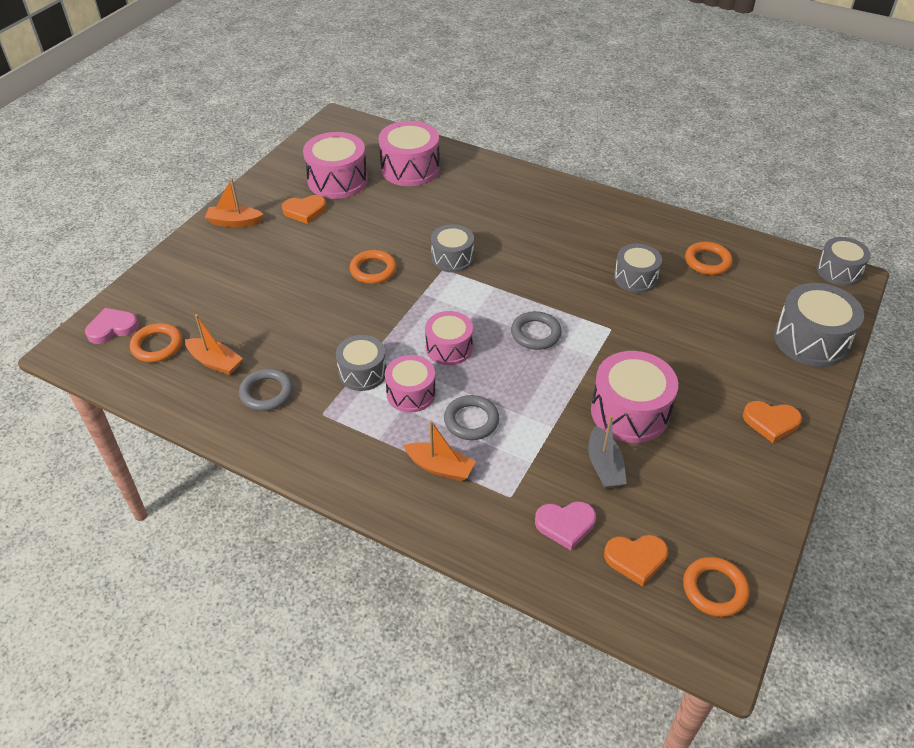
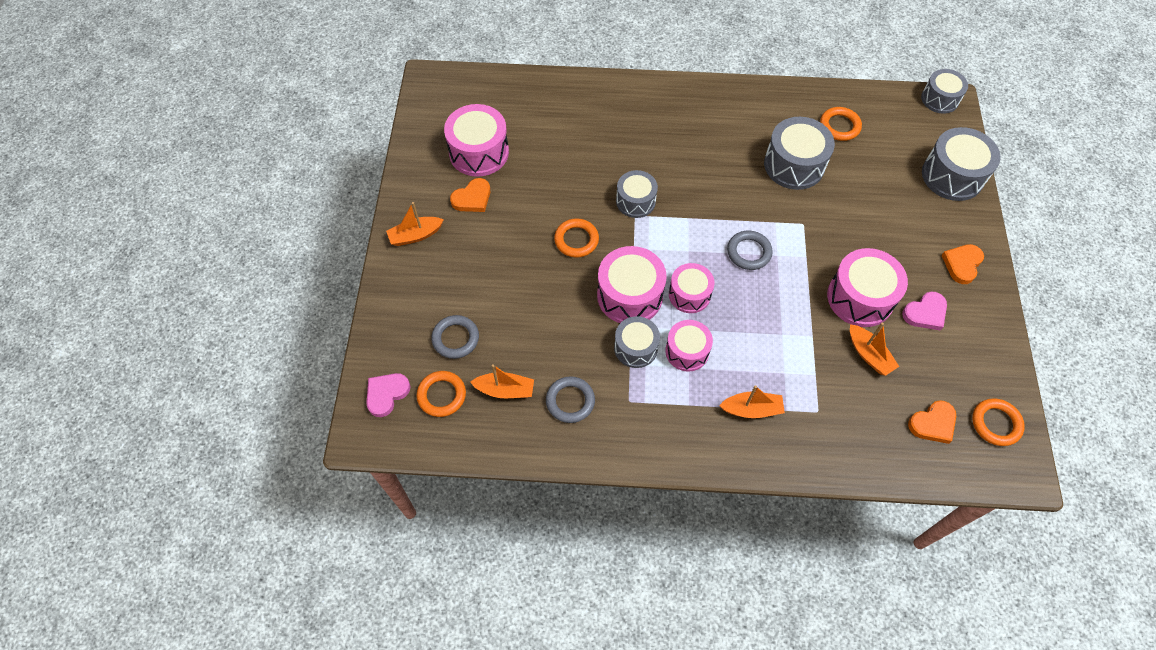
camera: 25 degrees left, 15 degrees up
pink drum [379,121,440,186] -> pink drum moved to [597,246,667,323]
grey ring [444,395,499,440] -> grey ring moved to [431,315,479,359]
pink heart [535,501,596,550] -> pink heart moved to [902,292,947,331]
grey boat [588,415,627,489] -> orange boat [850,322,900,376]
grey drum [614,244,662,293] -> grey drum [764,117,835,190], size x1.56
orange heart [743,401,802,443] -> orange heart turned 135 degrees clockwise [941,244,984,284]

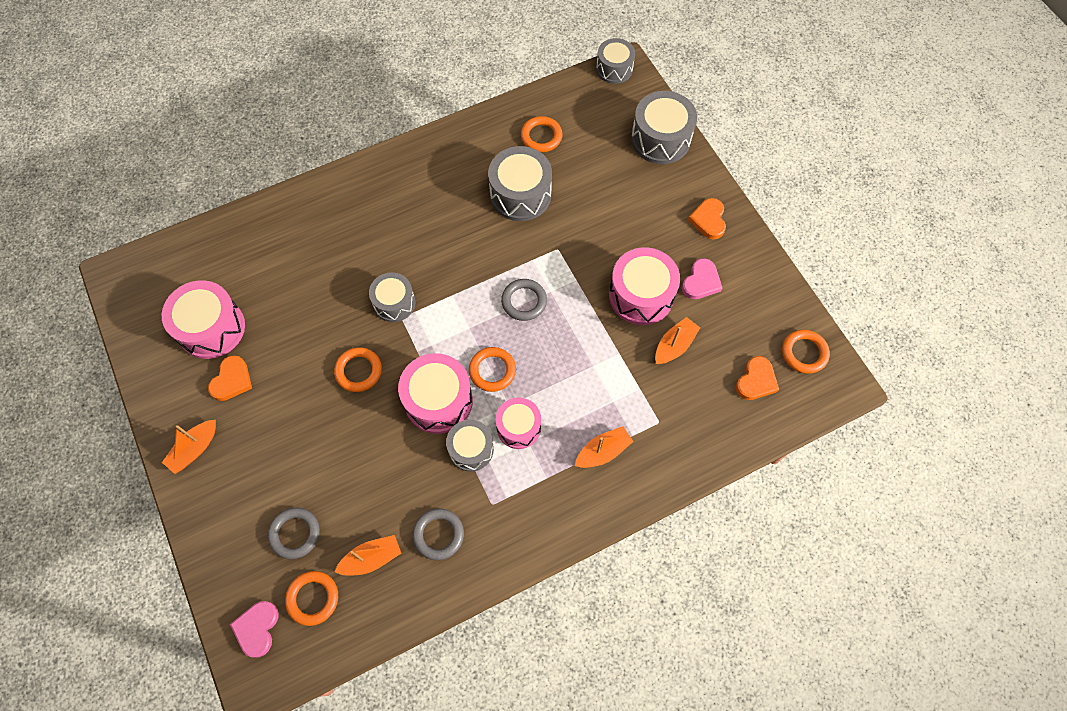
camera: 30 degrees left, 5 degrees up
pink drum [669,263,715,313] -> orange ring [469,347,516,392]
orange boat [850,322,900,376] -> orange boat turned 75 degrees counterclockwise [655,317,700,364]

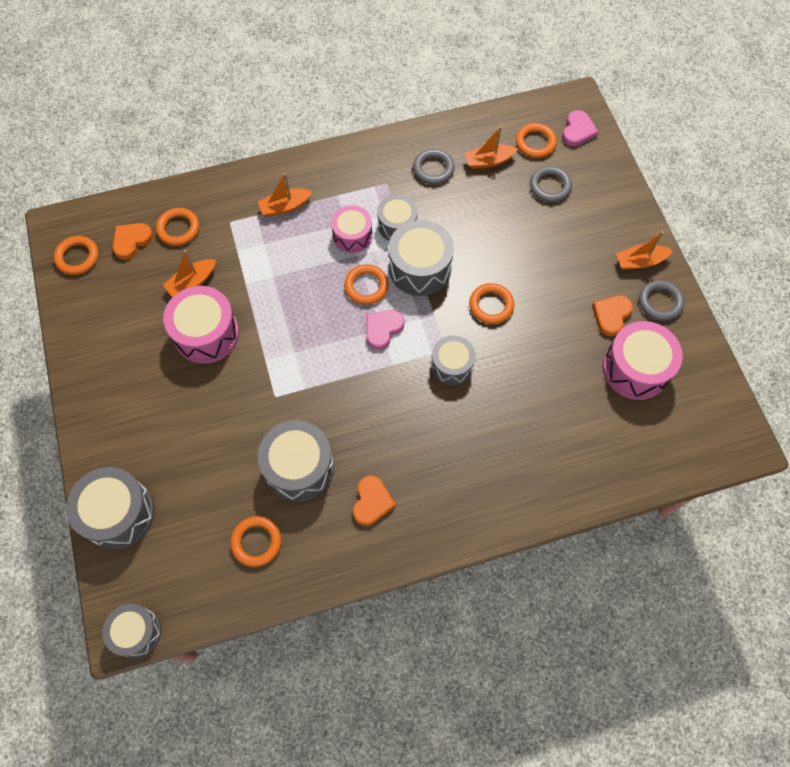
camera: 170 degrees left, 0 degrees up
orange boat [162,420,216,474] -> orange boat turned 150 degrees counterclockwise [616,231,673,270]
pink drum [398,353,473,434] -> grey drum [389,220,454,296]
grey ring [501,279,547,321] -> grey ring moved to [639,280,685,321]
pink heart [682,258,722,299] -> pink heart moved to [366,310,405,350]
orange heart [688,198,726,240] -> orange heart moved to [353,476,396,526]
none -> orange ring [156,208,199,246]

